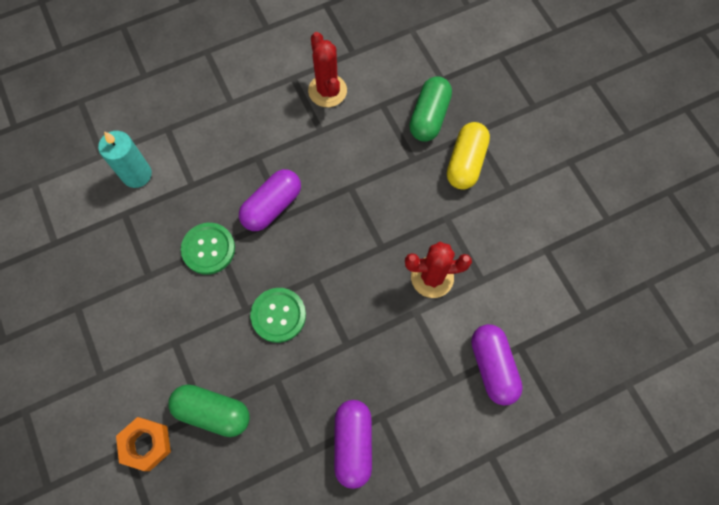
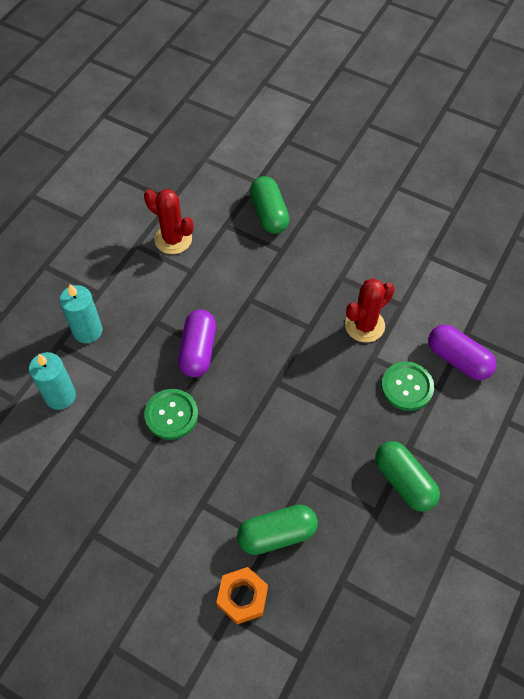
camera: 35 degrees left, 10 degrees down
green button [250,288,306,343] -> green button moved to [381,361,434,411]
purple capsule [334,400,372,489] -> green capsule [375,441,440,512]
yellow capsule [447,122,490,190] -> none
none -> turquoise candle [59,284,102,343]

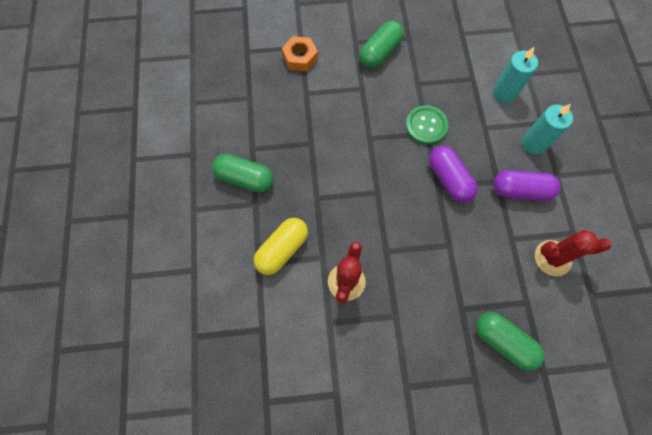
camera: 145 degrees right, 10 degrees up
green capsule [237,505,318,555] -> green capsule moved to [359,21,404,68]
green button [381,361,434,411] -> yellow capsule [254,218,308,275]
purple capsule [428,325,496,380] -> purple capsule moved to [493,170,560,201]

